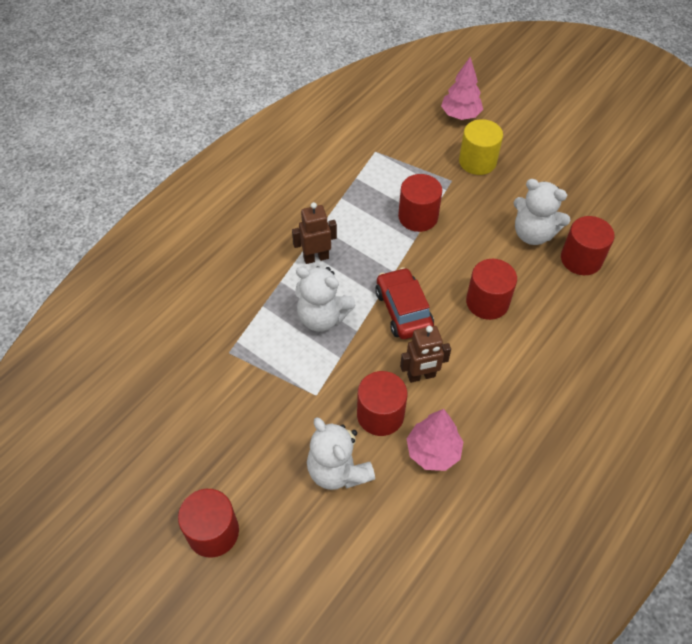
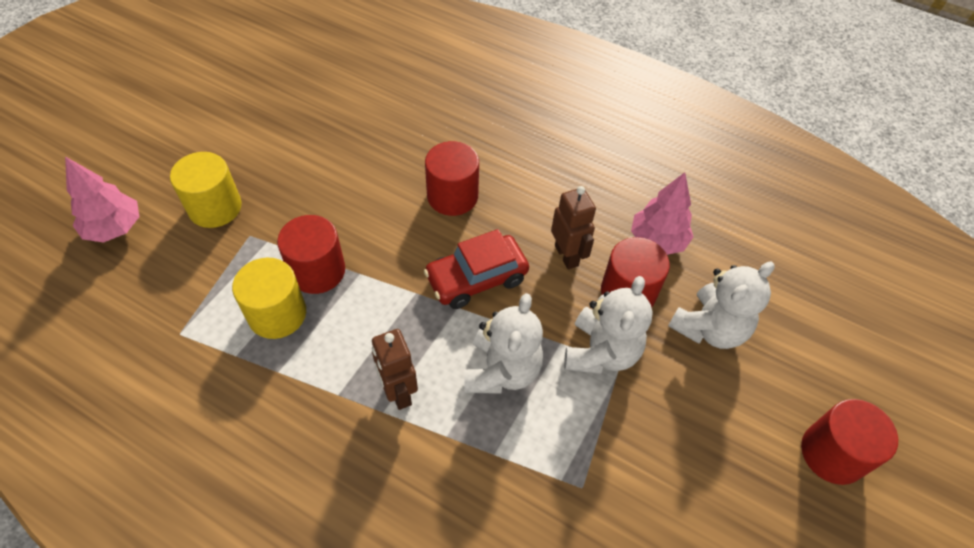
camera: 100 degrees left, 0 degrees up
white teddy bear [514,179,570,245] -> white teddy bear moved to [564,276,653,374]
red cylinder [561,216,615,275] -> none
none -> yellow cylinder [232,258,306,339]

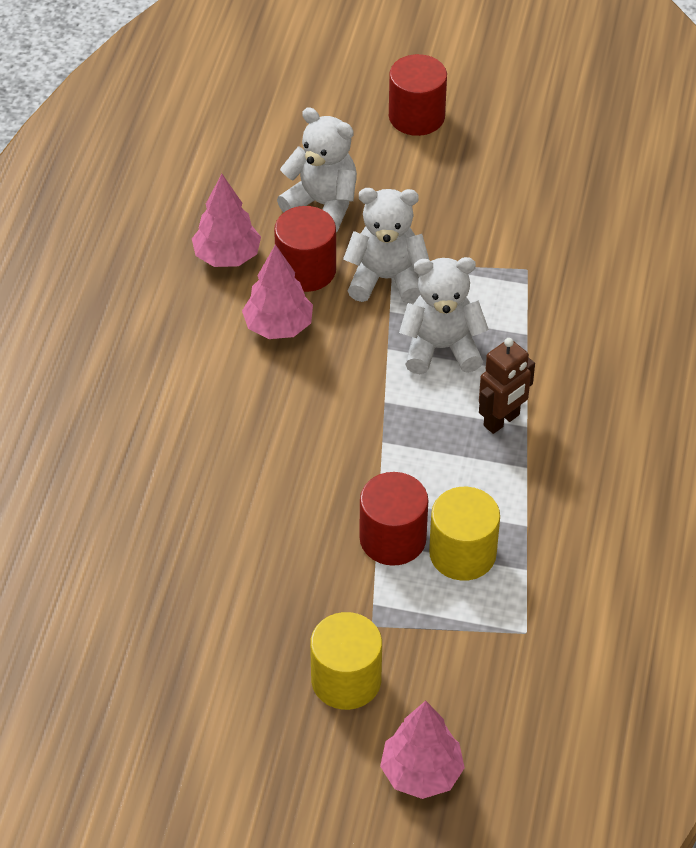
camera: 105 degrees left, 5 degrees down
red car [424,229,529,309] -> none
red cylinder [425,141,479,216] -> none
brown robot [551,186,596,269] -> pink tree [242,244,313,339]

